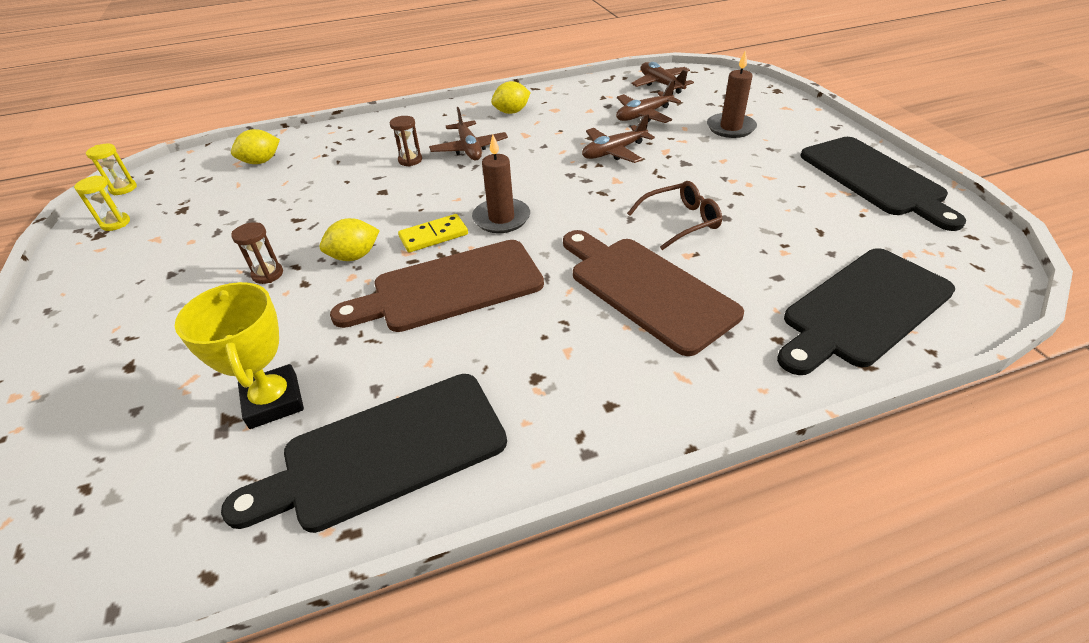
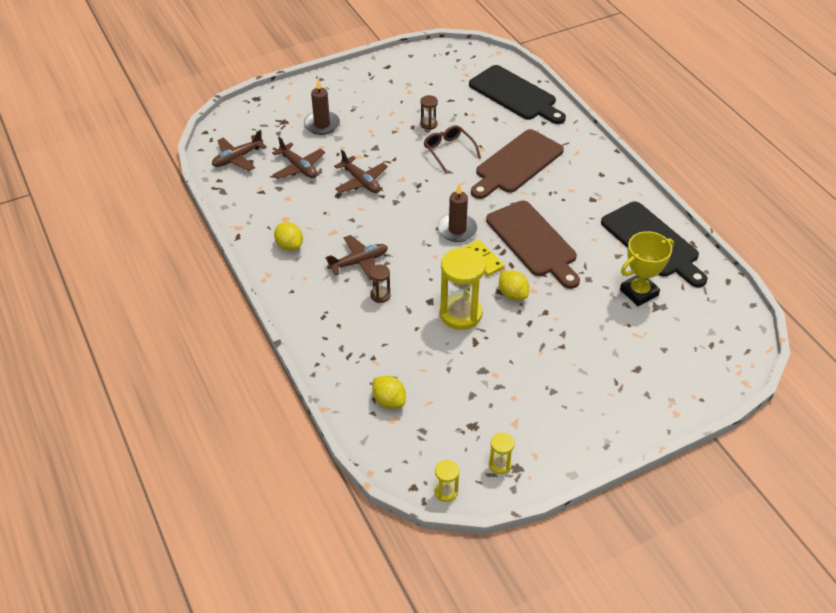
camera: 100 degrees left, 5 degrees up
brown hourglass [231,222,283,284] -> brown hourglass moved to [420,95,438,130]
black cutting board [800,137,966,231] -> none
none -> yellow hourglass [440,248,486,330]

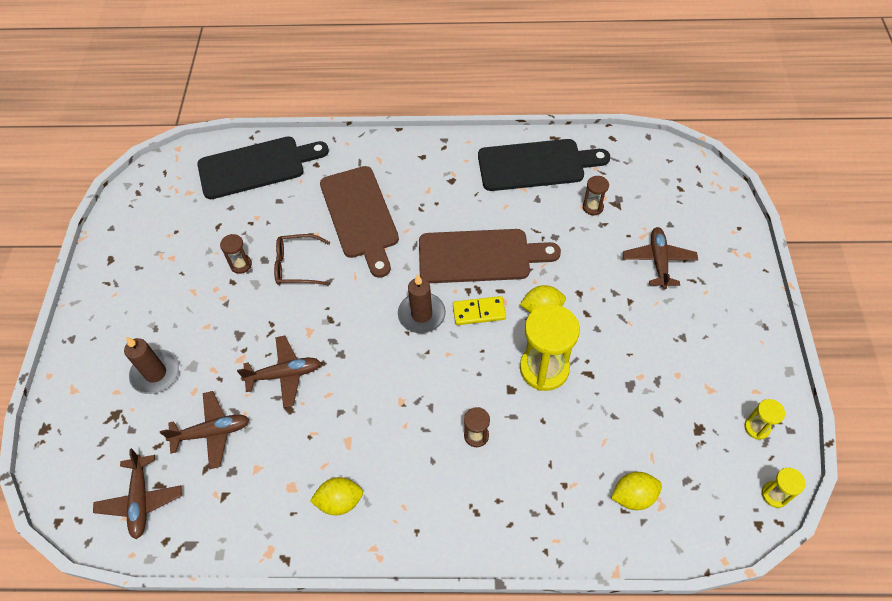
camera: 60 degrees left, 10 degrees up
brown plane [325,235,388,280] -> brown plane moved to [623,227,698,289]
yellow trophy [620,231,674,306] -> brown hourglass [583,176,609,215]

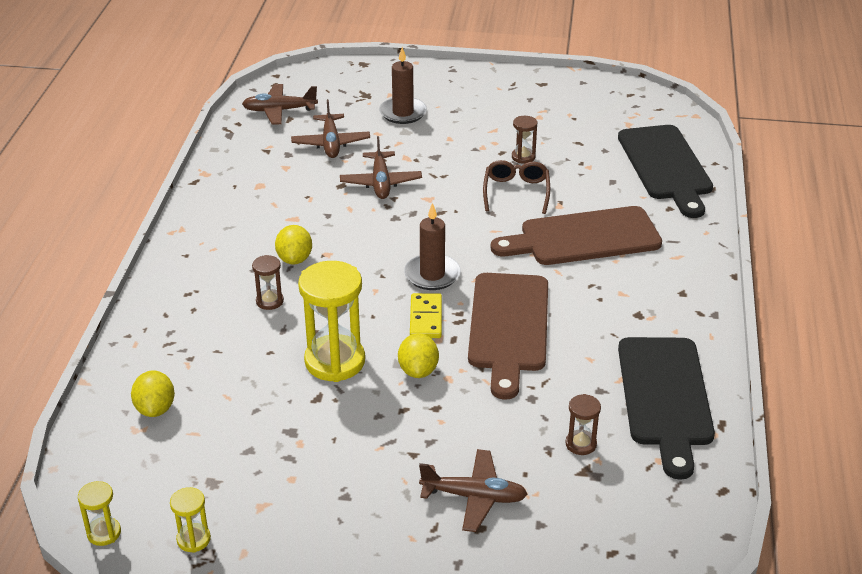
camera: 95 degrees right, 20 degrees down
yellow lemon [310,477,363,515] -> yellow lemon moved to [275,225,312,265]

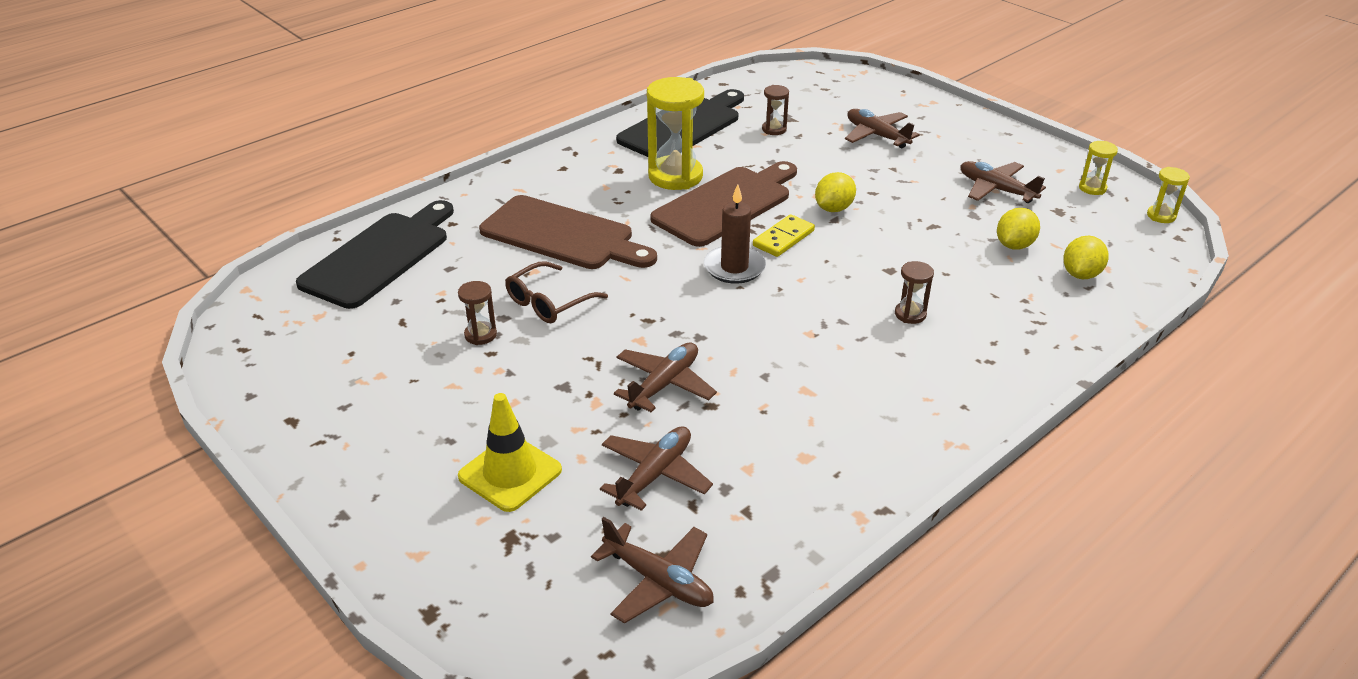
camera: 140 degrees left, 0 degrees up
yellow lemon [275,225,312,265] -> yellow lemon moved to [997,208,1040,250]
yellow hourglass [298,261,365,382] -> yellow hourglass moved to [647,77,704,190]
brown candle [379,47,427,124] -> yellow traffic cone [458,393,562,512]
none -> brown plane [960,161,1046,203]

